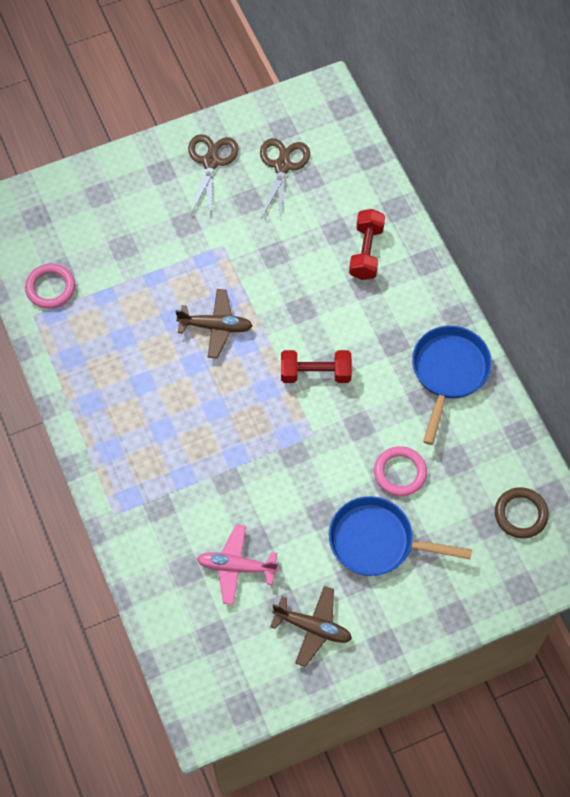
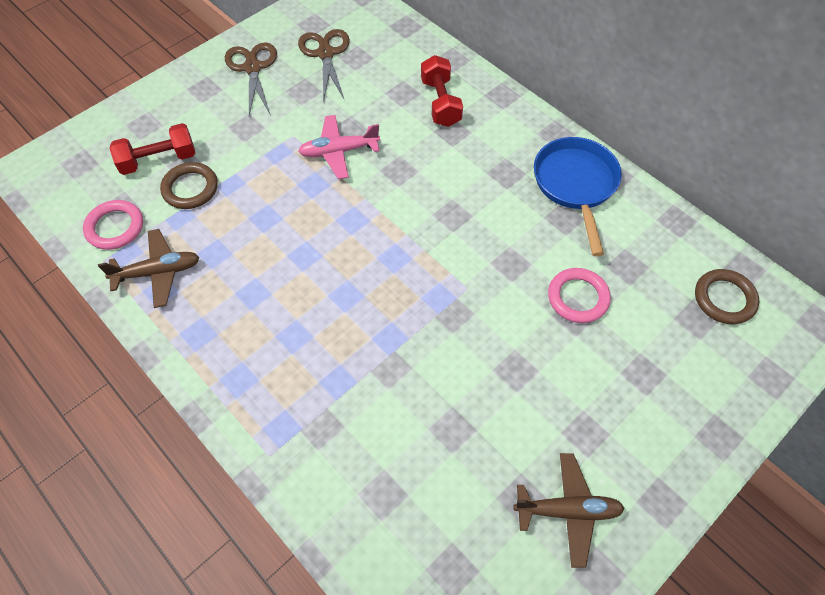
camera: 20 degrees left, 5 degrees down
brown plane [175,289,253,358] -> brown plane moved to [98,229,200,308]
pink plane [197,524,278,605] -> pink plane moved to [298,115,380,179]
red dumbbell [281,350,352,383] -> red dumbbell moved to [109,123,195,175]
blue pan [329,496,472,576] -> none
none -> brown ring [160,162,218,209]

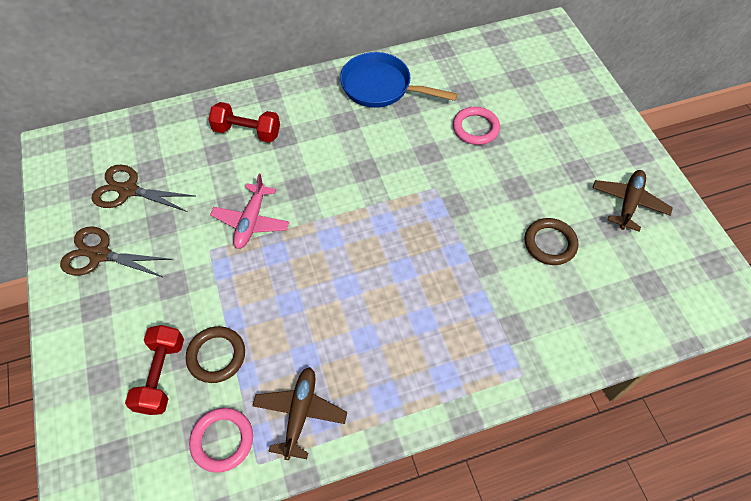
camera: 65 degrees left, 0 degrees up
brown ring [695,269,759,324] -> brown ring moved to [524,218,578,265]

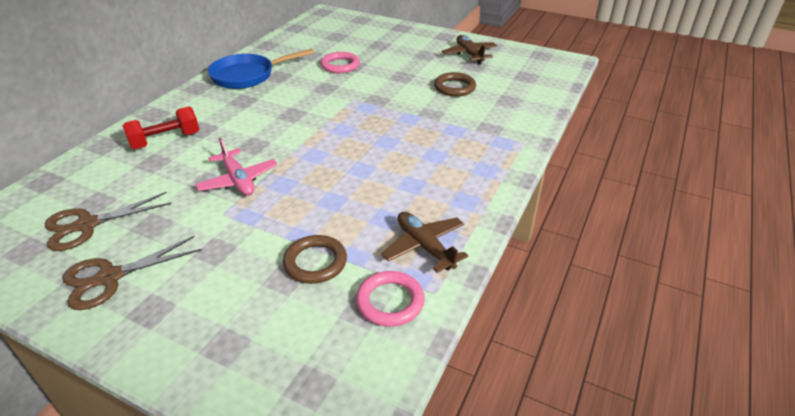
camera: 45 degrees left, 20 degrees down
red dumbbell [125,325,184,415] -> none

